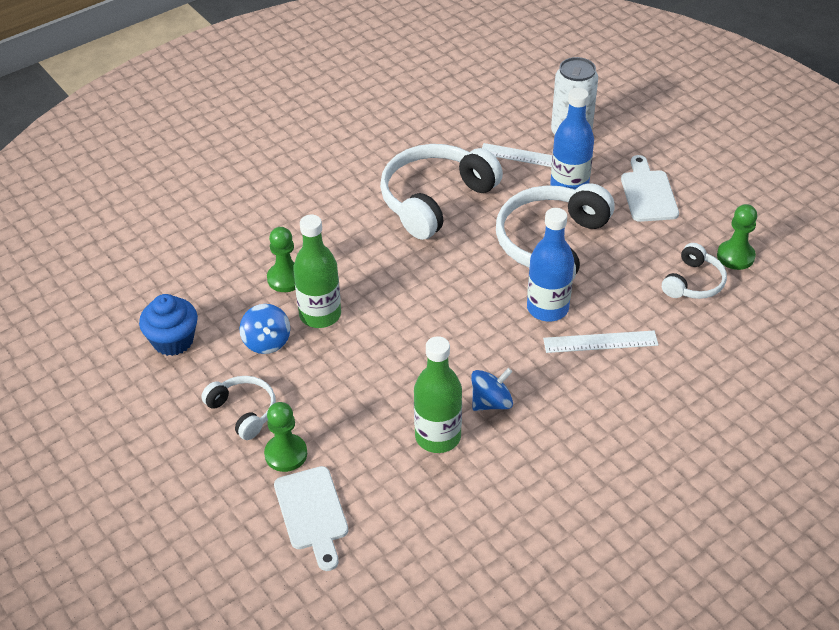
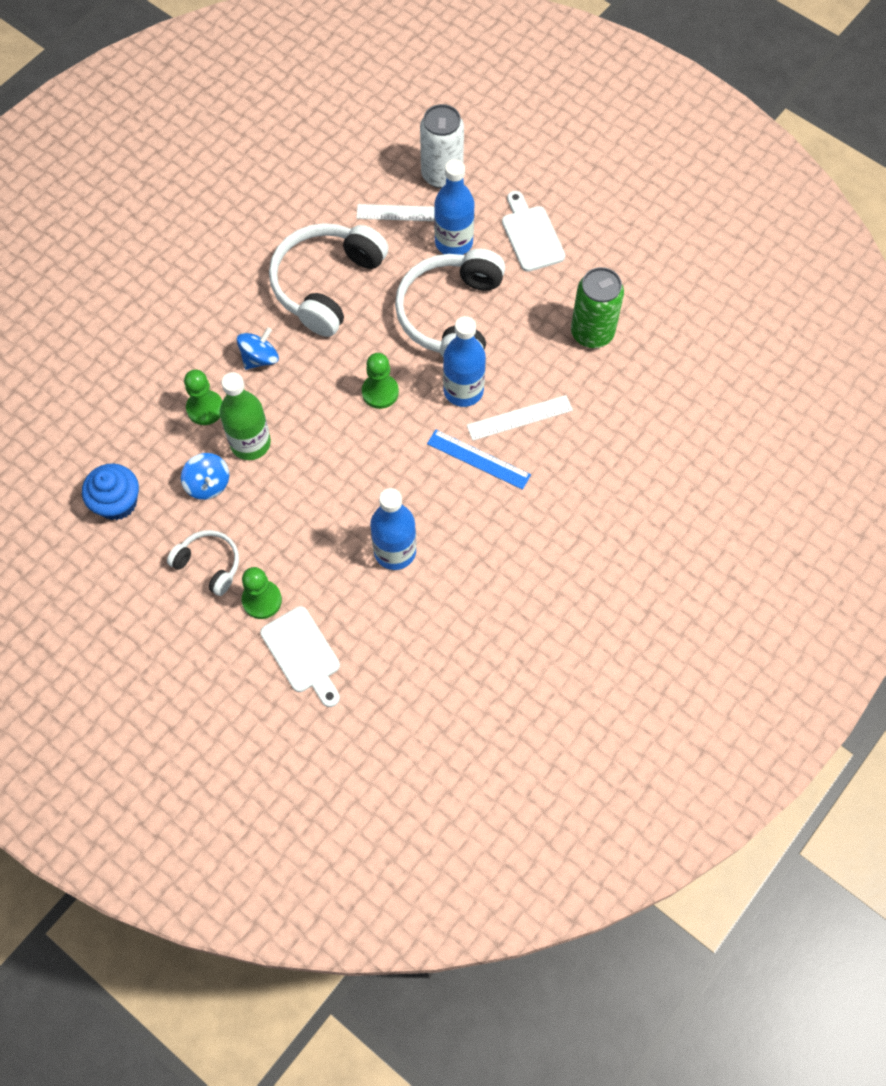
camera: 15 degrees left, 20 degrees up
green bottle [414,336,462,453] -> blue bottle [370,488,416,570]
blue spinning top [471,368,513,411] -> blue spinning top moved to [237,328,279,370]
white headphones [662,243,727,299] -> green can [571,267,624,348]
green pawn [717,204,757,270] -> green pawn moved to [362,353,399,409]
none -> blue ruler [427,429,531,490]

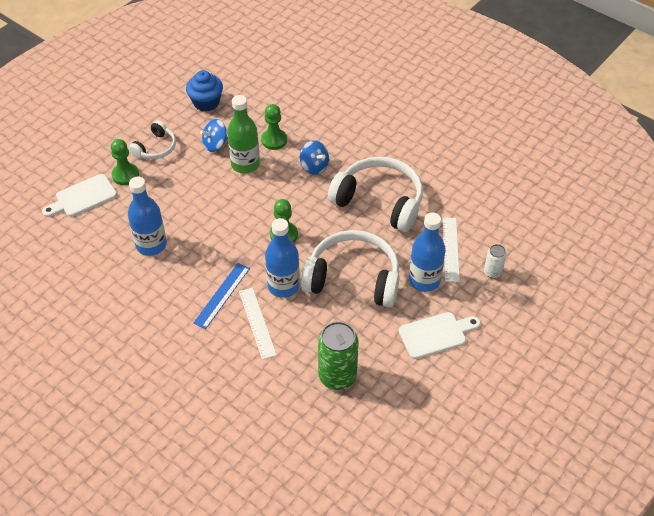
camera: 90 degrees right, 15 degrees down
white can [420,104,464,188] -> white can [484,244,506,278], size x0.52

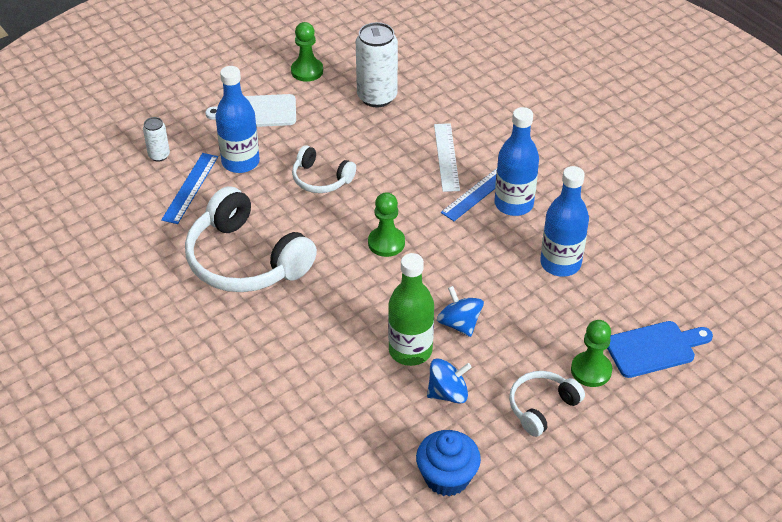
camera: 165 degrees left, 5 degrees down
white cutting board [42,174,117,217] -> blue cutting board [607,321,713,378]
green pawn [261,104,287,150] -> green pawn moved to [291,22,323,82]
blue bottle [265,218,300,298] -> blue bottle moved to [495,107,539,216]
blue spinning top [300,140,329,175] -> blue spinning top moved to [437,286,484,337]
white headphones [301,230,400,307] -> white headphones [292,145,356,193], size x0.52
green can [318,321,359,390] -> white can [356,22,398,107]
white ruler [443,217,460,282] -> blue ruler [161,153,218,224]

